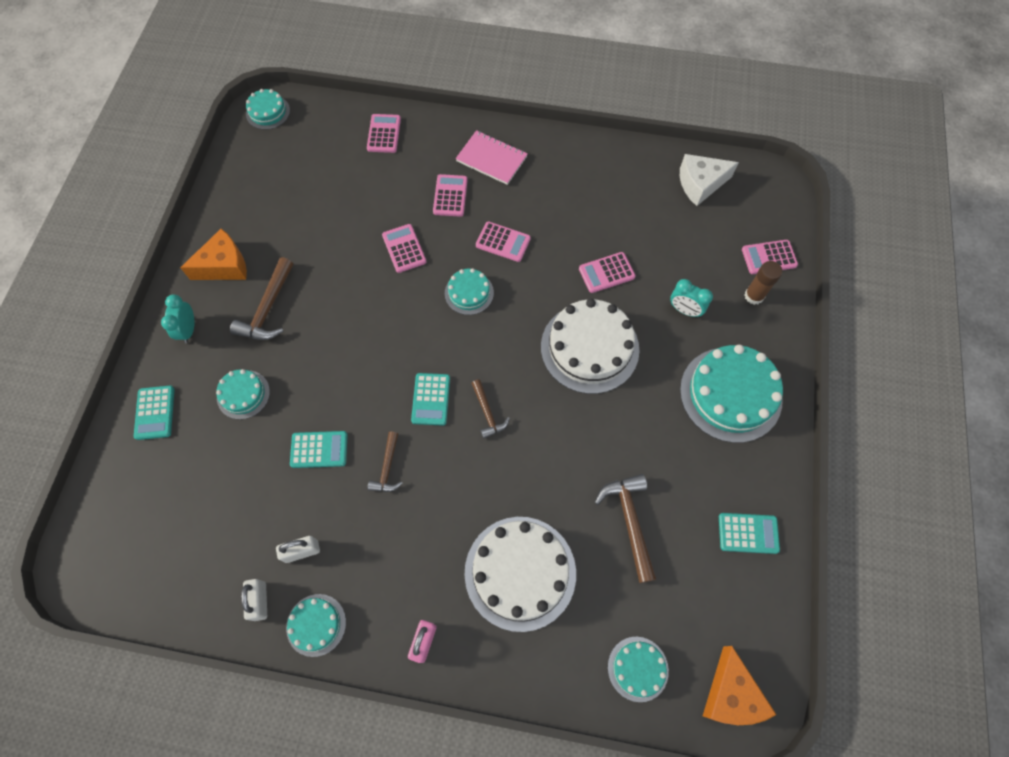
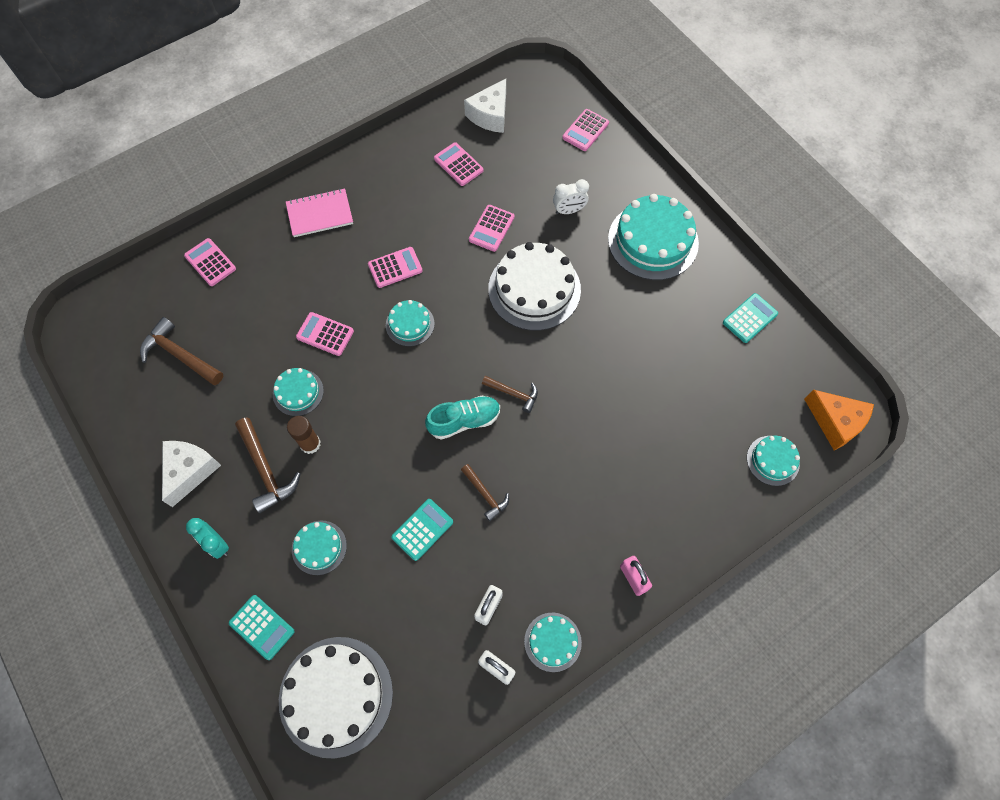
camera: 45 degrees left, 0 degrees up
orange cheese [180,228,247,280] -> white cheese [162,441,221,507]
turquoise cake [246,89,290,130] -> turquoise cake moved to [273,368,324,416]
turquoise calculator [411,373,450,426] -> turquoise shoe [425,396,500,440]
pink calculator [433,174,468,217] -> pink calculator moved to [434,142,483,186]
white cake [464,517,576,632] -> white cake moved to [279,637,393,758]
brown hammer [594,474,656,583] -> brown hammer moved to [140,317,223,385]
turquoise clock [670,279,713,317] -> white clock [553,179,589,214]
brown glue stick [744,261,782,305] -> brown glue stick moved to [287,416,321,454]

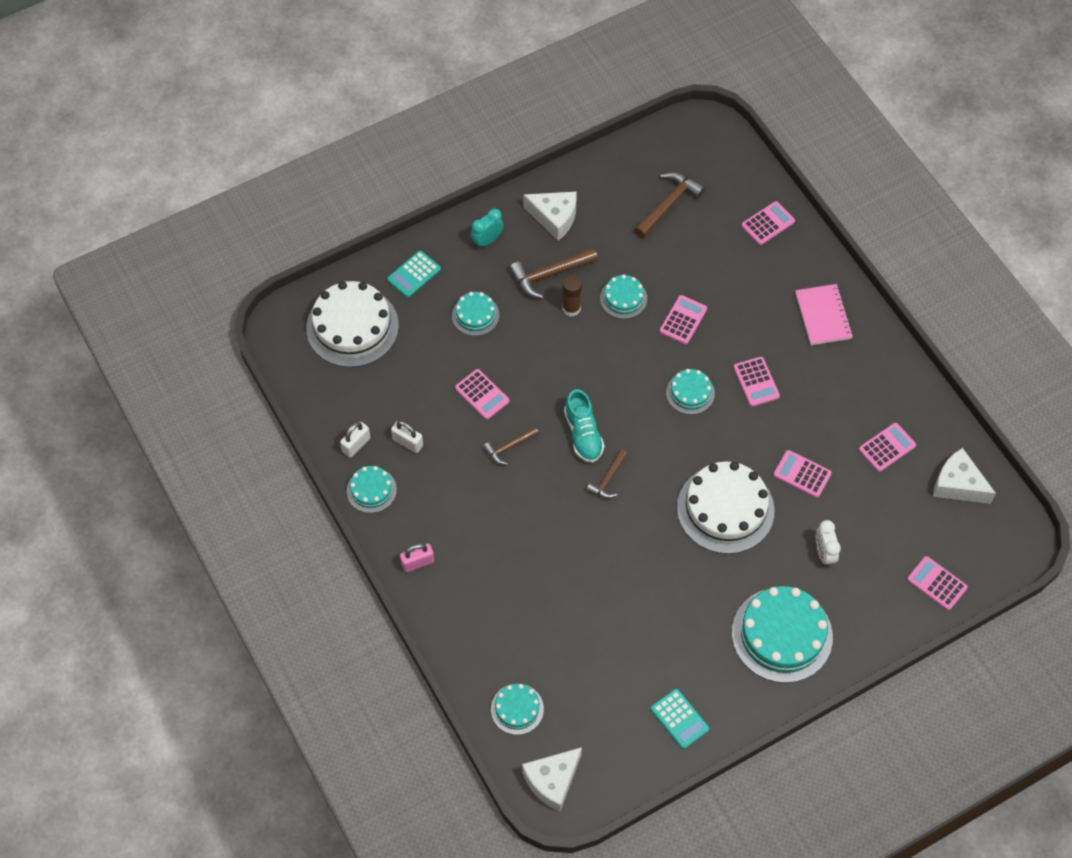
camera: 95 degrees right, 5 degrees down
turquoise calculator [392,499,453,561] -> pink calculator [455,369,509,420]
orange cheese [804,390,874,450] -> white cheese [522,747,582,812]

